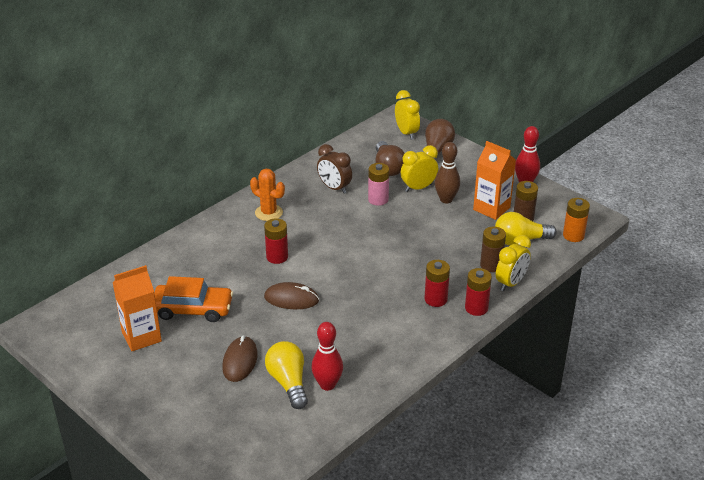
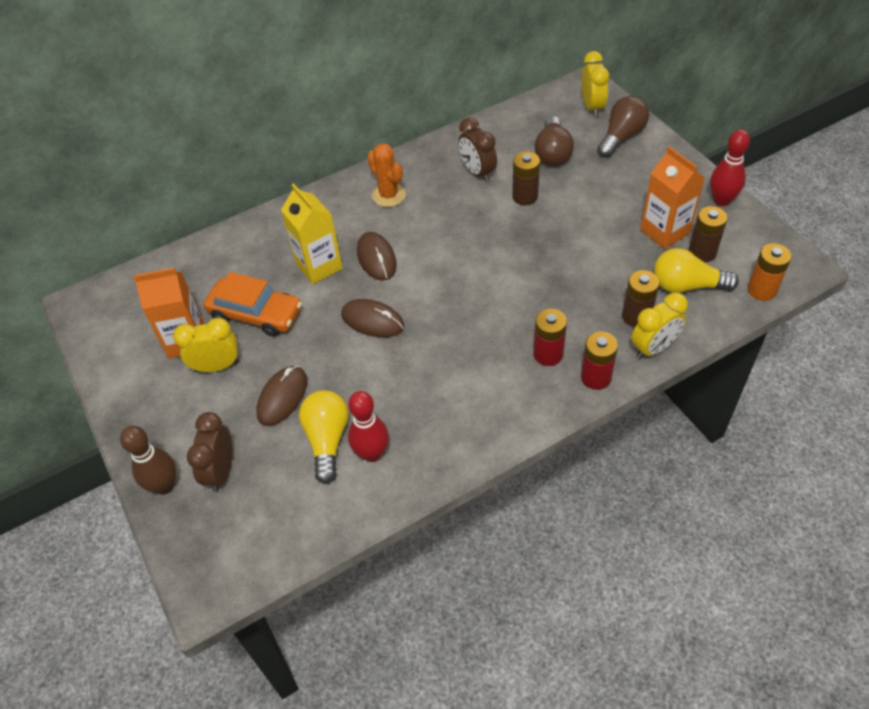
camera: 20 degrees right, 15 degrees up
red battery [264,218,288,264] -> brown mouse [357,232,397,281]
pink battery [368,163,389,206] -> brown battery [512,152,540,205]
yellow clock [401,145,438,192] -> yellow clock moved to [173,318,239,372]
brown bowling pin [435,142,460,203] -> brown bowling pin moved to [120,426,176,495]
none -> brown clock [187,412,232,492]
none -> yellow carton [281,183,343,284]

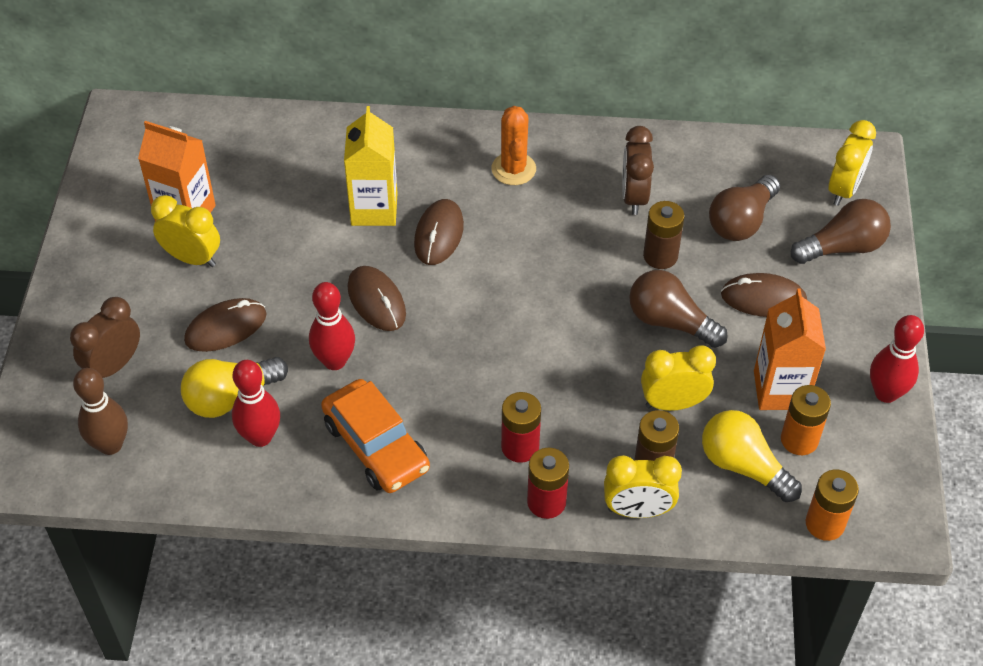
camera: 30 degrees right, 0 degrees up
brown bowling pin [120,426,176,495] -> brown bowling pin moved to [73,368,128,455]
orange car [203,272,302,337] -> orange car moved to [321,379,430,493]
yellow light bulb [299,390,349,484] -> yellow light bulb turned 150 degrees counterclockwise [181,357,288,418]
brown battery [688,206,727,262] -> orange battery [781,385,831,455]
none -> red bowling pin [309,282,355,370]
none -> brown light bulb [629,270,728,348]
none -> yellow clock [641,346,716,411]
none -> brown mouse [721,273,807,317]

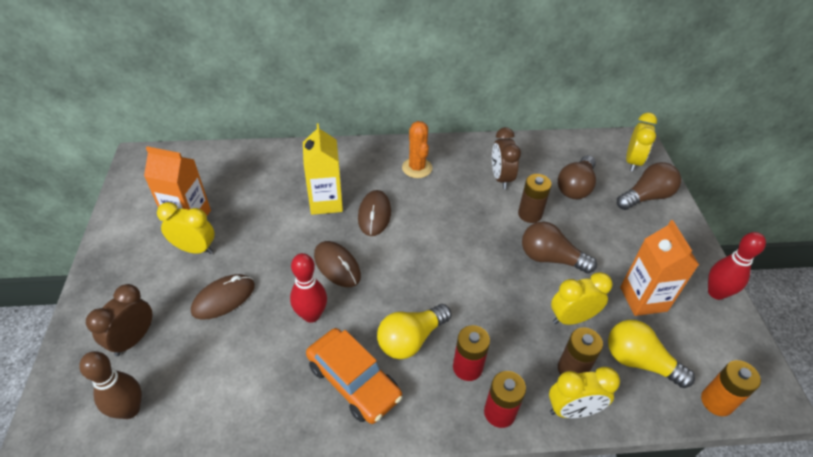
camera: 10 degrees left, 5 degrees down
yellow light bulb [181,357,288,418] -> yellow light bulb moved to [377,304,451,359]
red bowling pin [232,360,280,447] -> none
brown mouse [721,273,807,317] -> none
orange battery [781,385,831,455] -> none

